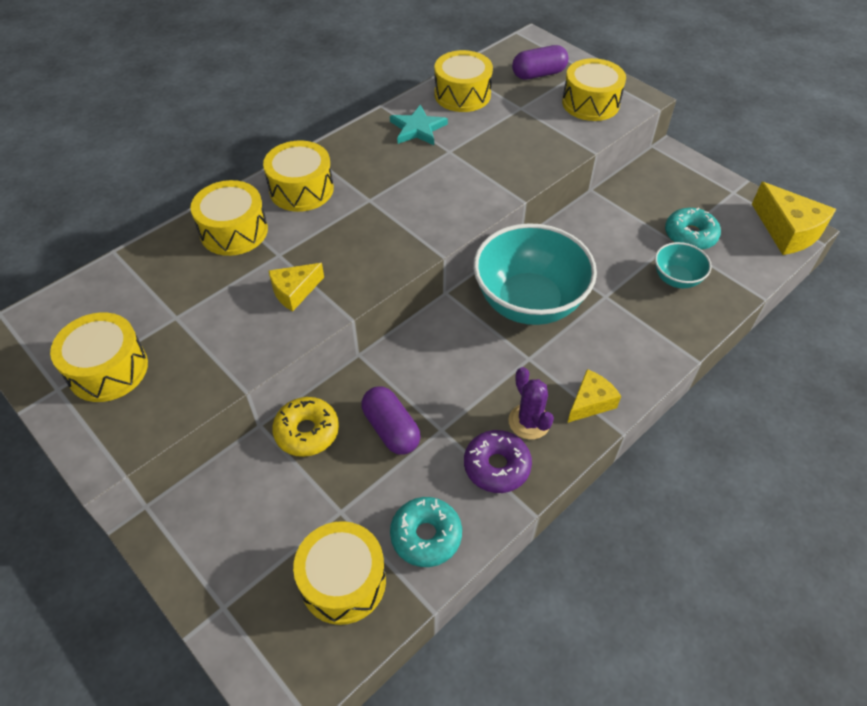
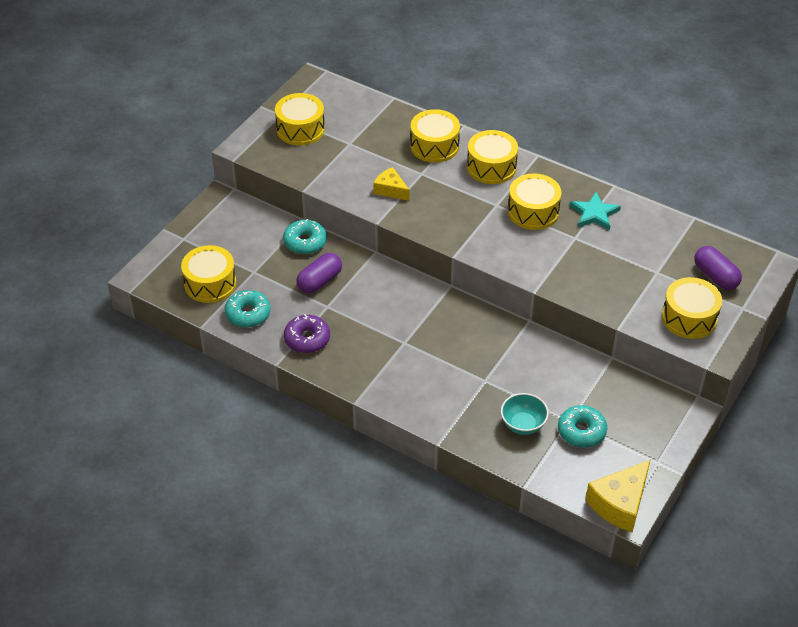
camera: 75 degrees right, 5 degrees down
yellow donut [272,397,339,457] -> turquoise donut [283,219,327,254]
yellow drum [434,50,493,112] -> yellow drum moved to [508,173,561,230]
turquoise bowl [473,223,597,325] -> none
purple cactus [508,367,554,440] -> none
yellow cheese [567,369,621,423] -> none

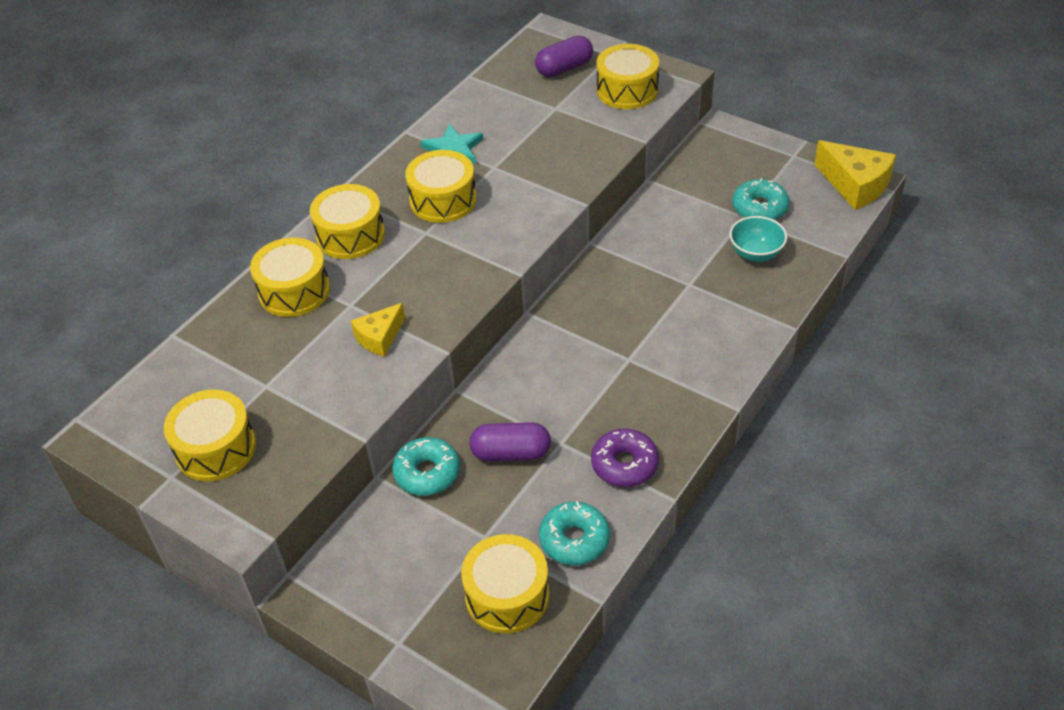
camera: 85 degrees left, 0 degrees up
purple capsule [296,253,342,294] -> purple capsule turned 45 degrees counterclockwise [469,422,551,461]

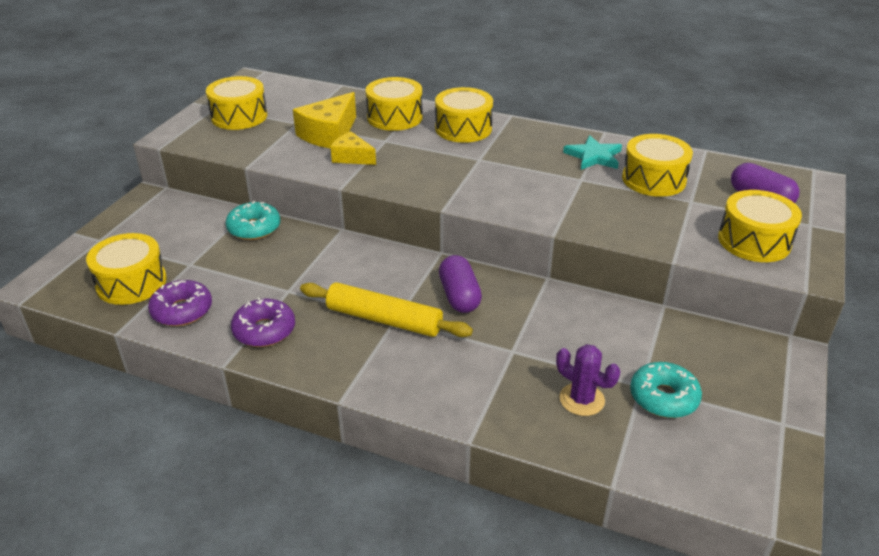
camera: 75 degrees right, 10 degrees down
yellow drum [405,150,477,223] -> yellow drum moved to [622,134,693,197]
purple capsule [469,422,551,461] -> purple capsule moved to [439,255,482,313]
turquoise donut [539,501,610,565] -> purple donut [148,280,212,326]
turquoise bowl [730,216,787,262] -> purple cactus [556,344,620,416]
yellow cheese [814,140,896,210] -> yellow cheese moved to [293,92,356,149]
none -> yellow rolling pin [300,282,473,337]

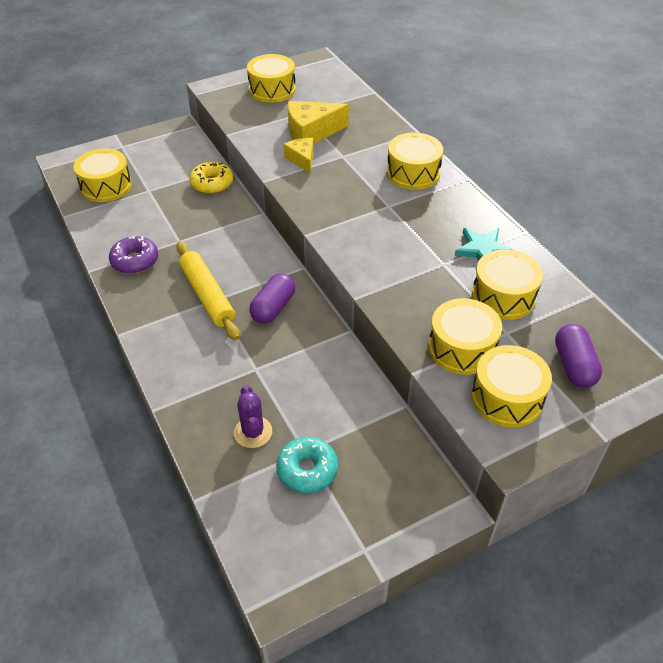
camera: 40 degrees right, 10 degrees up
purple donut [148,280,212,326] -> none
turquoise donut [226,201,280,240] -> yellow donut [189,162,233,194]
yellow drum [366,77,423,131] -> yellow drum moved to [428,298,502,375]

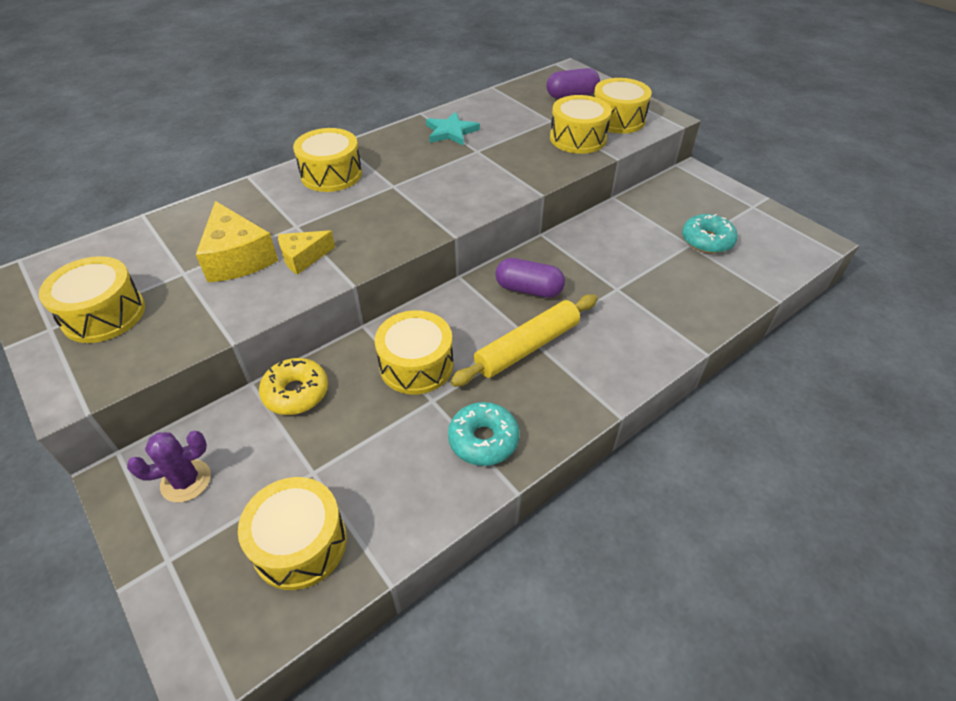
camera: 100 degrees left, 0 degrees up
purple donut [109,236,158,274] -> turquoise donut [448,402,520,466]
purple cactus [234,385,272,448] -> purple cactus moved to [127,431,211,502]
yellow drum [472,249,543,320] -> yellow drum moved to [375,310,453,395]

